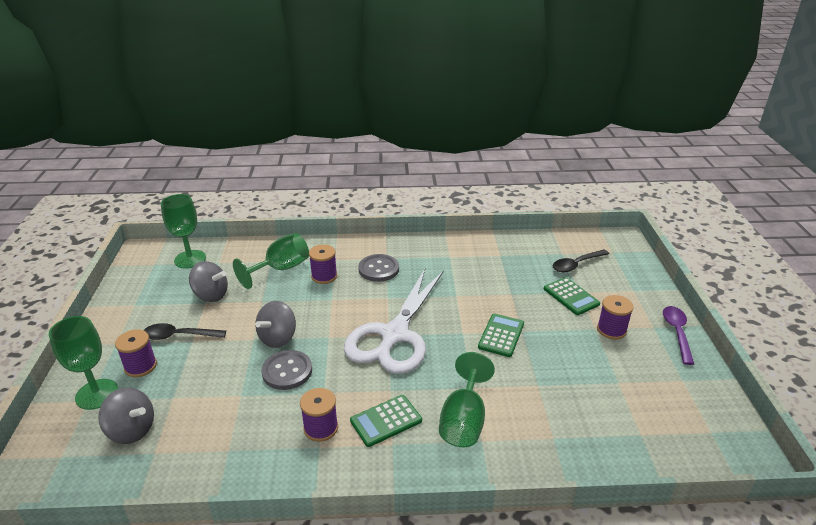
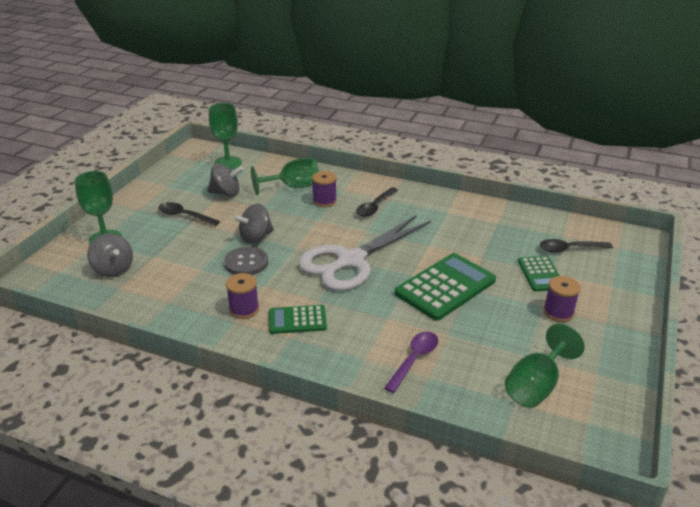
camera: 25 degrees right, 0 degrees up
purple spool [115,329,157,377] -> none
grey spinning top [189,261,228,302] -> grey spinning top turned 45 degrees counterclockwise [208,163,244,196]
grey button [358,254,399,282] -> black spoon [356,187,398,217]
green goblet [439,352,495,447] -> green goblet moved to [505,324,585,408]
green calculator [478,313,524,357] -> green calculator [395,253,496,321], size x1.74
purple spoon [663,306,694,365] -> purple spoon moved to [384,332,438,393]

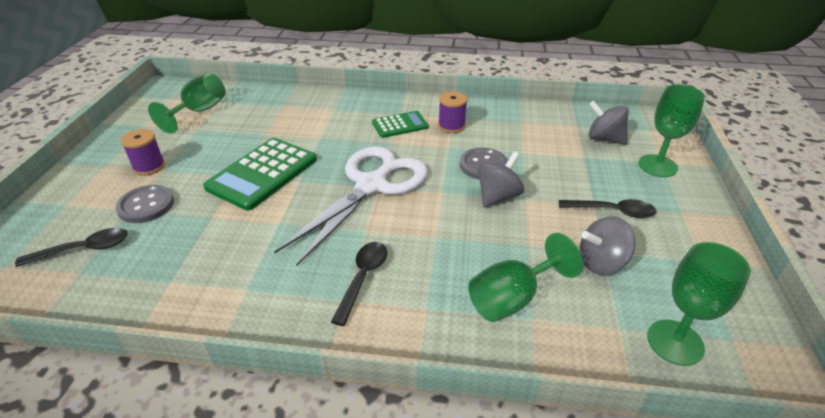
camera: 165 degrees right, 5 degrees up
purple spool [312,171,337,207] -> none
purple spoon [384,332,438,393] -> none
green calculator [518,256,560,291] -> grey button [116,185,174,223]

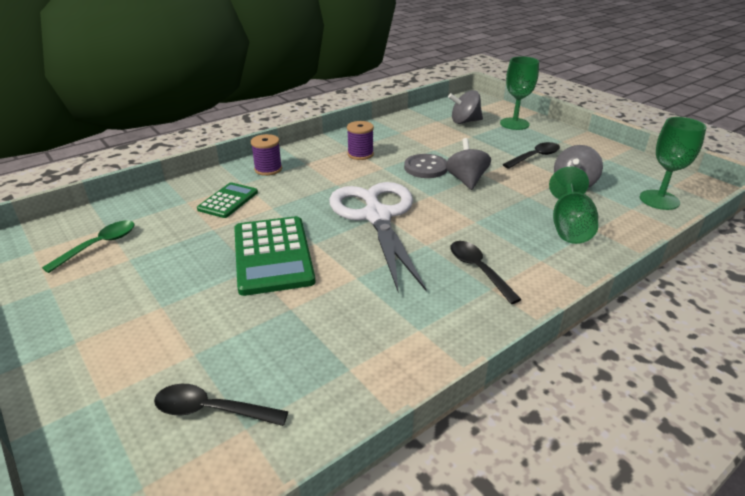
camera: 45 degrees left, 5 degrees down
black spoon [15,228,128,267] -> black spoon turned 105 degrees counterclockwise [154,384,289,426]
grey button [116,185,174,223] -> none
purple spool [121,129,165,176] -> purple spool moved to [251,134,282,176]
green goblet [148,72,226,134] -> green spoon [42,220,134,273]
green calculator [372,111,429,138] -> green calculator moved to [197,182,258,218]

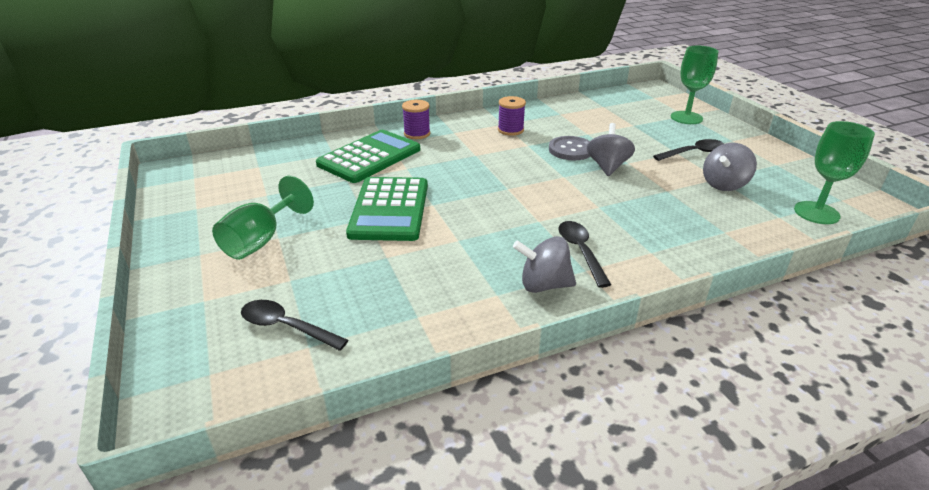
camera: 15 degrees right, 0 degrees up
green spoon [42,220,134,273] -> none
green calculator [197,182,258,218] -> green calculator [316,130,420,183], size x1.74
white scissors [329,182,427,291] -> none
grey spinning top [448,90,483,124] -> grey spinning top moved to [513,236,576,293]
green goblet [549,166,598,244] -> green goblet moved to [212,176,314,260]

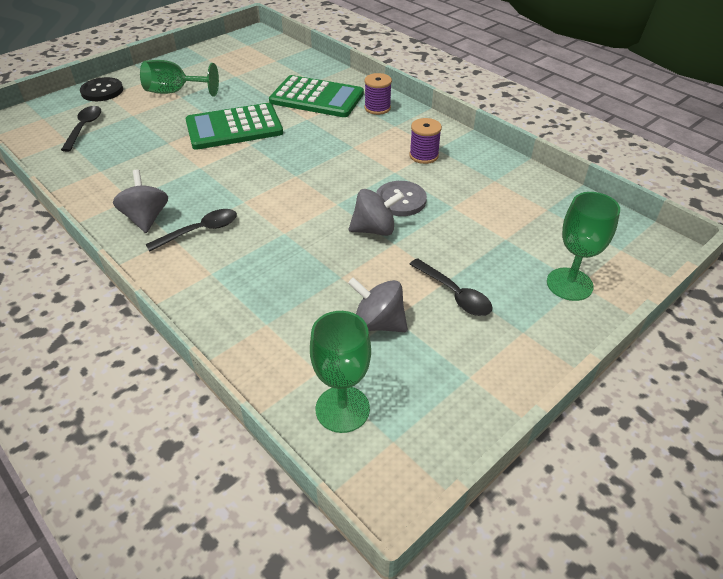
camera: 70 degrees right, 10 degrees up
none -> black button [80,77,123,101]

